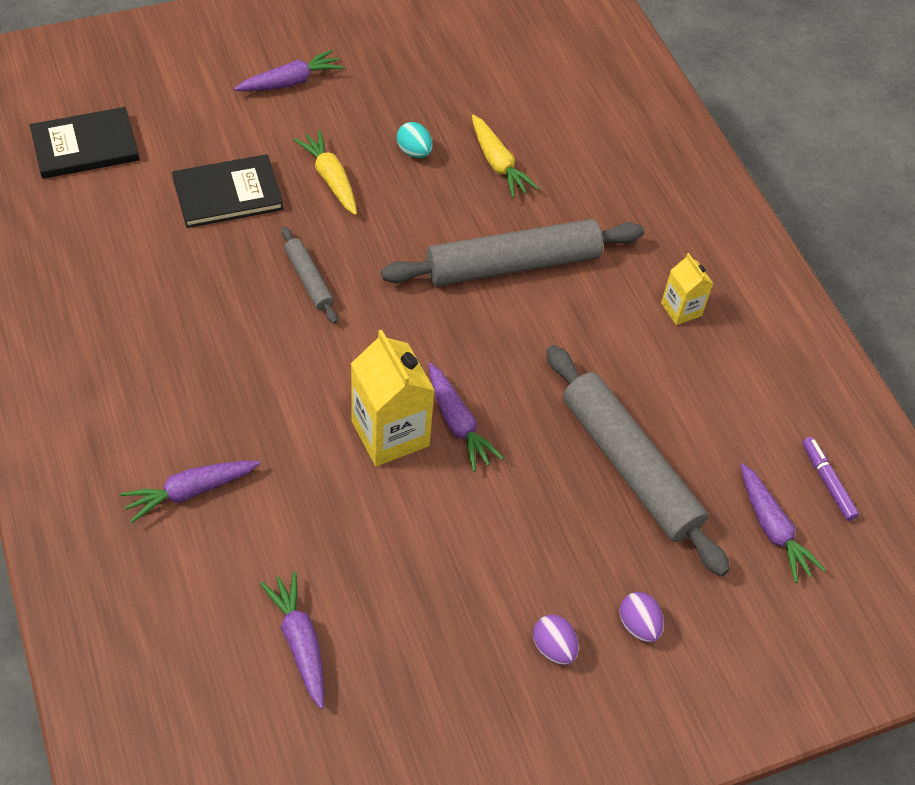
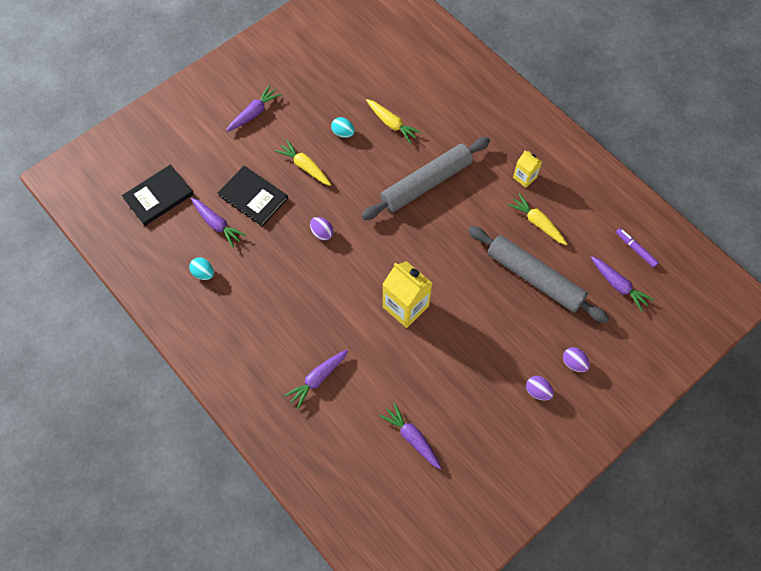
camera: 15 degrees left, 10 degrees up
black book [172,154,284,228] -> black book turned 75 degrees clockwise [218,166,288,226]
grey rolling pin [281,227,338,324] -> purple egg [310,217,334,241]
purple carrot [428,363,504,472] -> purple carrot moved to [191,198,246,247]
none -> turquoise egg [189,257,214,280]
none -> yellow carrot [507,193,567,245]

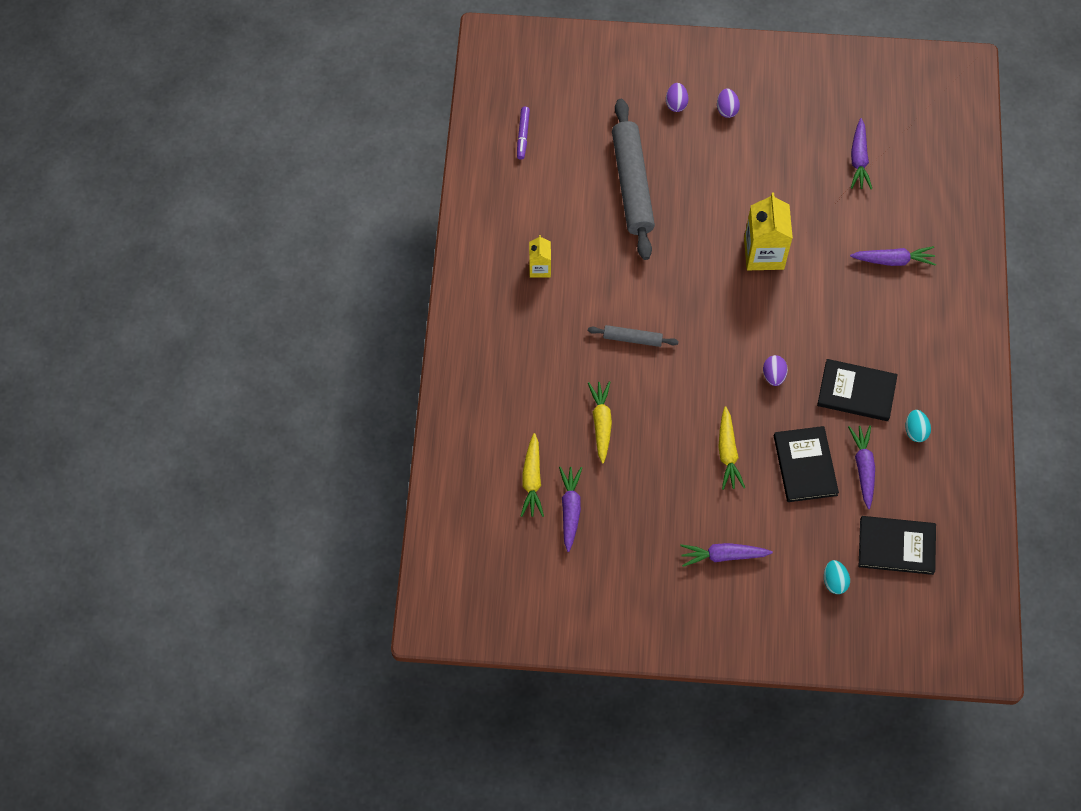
camera: 135 degrees left, 0 degrees up
turquoise egg [331,117,355,138] -> turquoise egg moved to [824,560,850,594]
grey rolling pin [361,137,490,220] -> grey rolling pin [588,325,679,347], size x0.48
yellow carrot [507,193,567,245] -> yellow carrot moved to [521,433,544,517]
purple carrot [591,256,654,312] -> purple carrot moved to [559,467,582,552]
none -> black book [817,359,898,421]

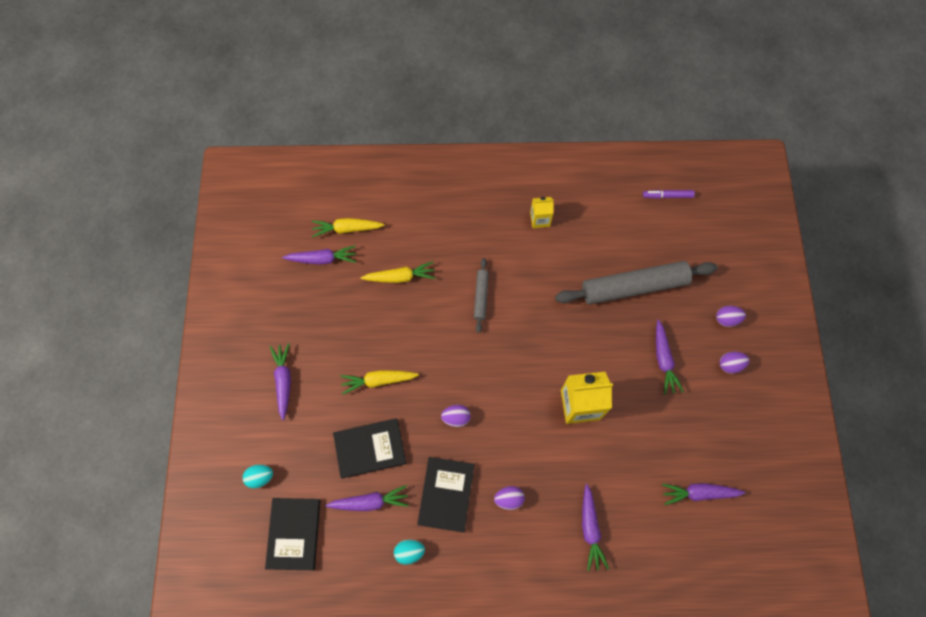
camera: 85 degrees right, 5 degrees up
none -> purple egg [494,486,525,510]
none -> purple carrot [656,319,684,395]

